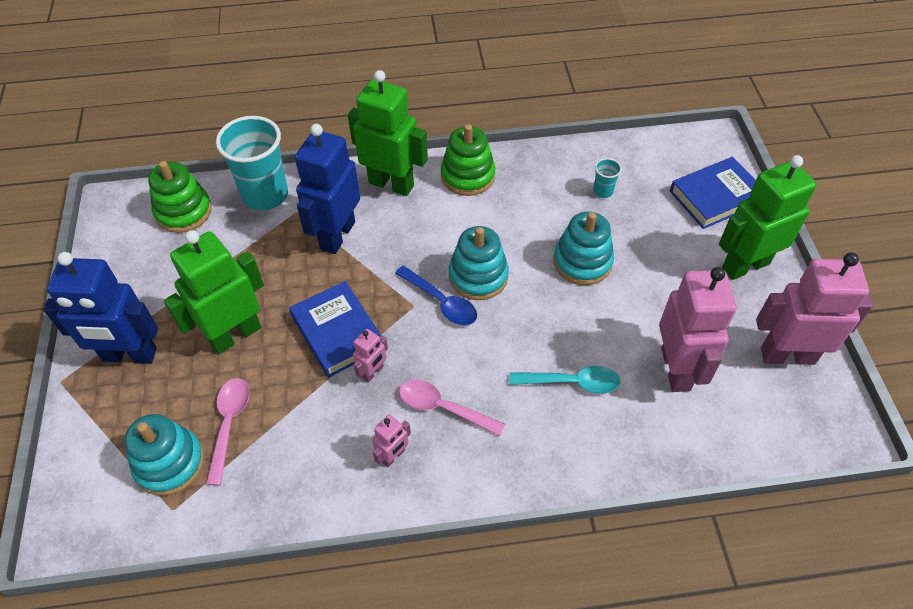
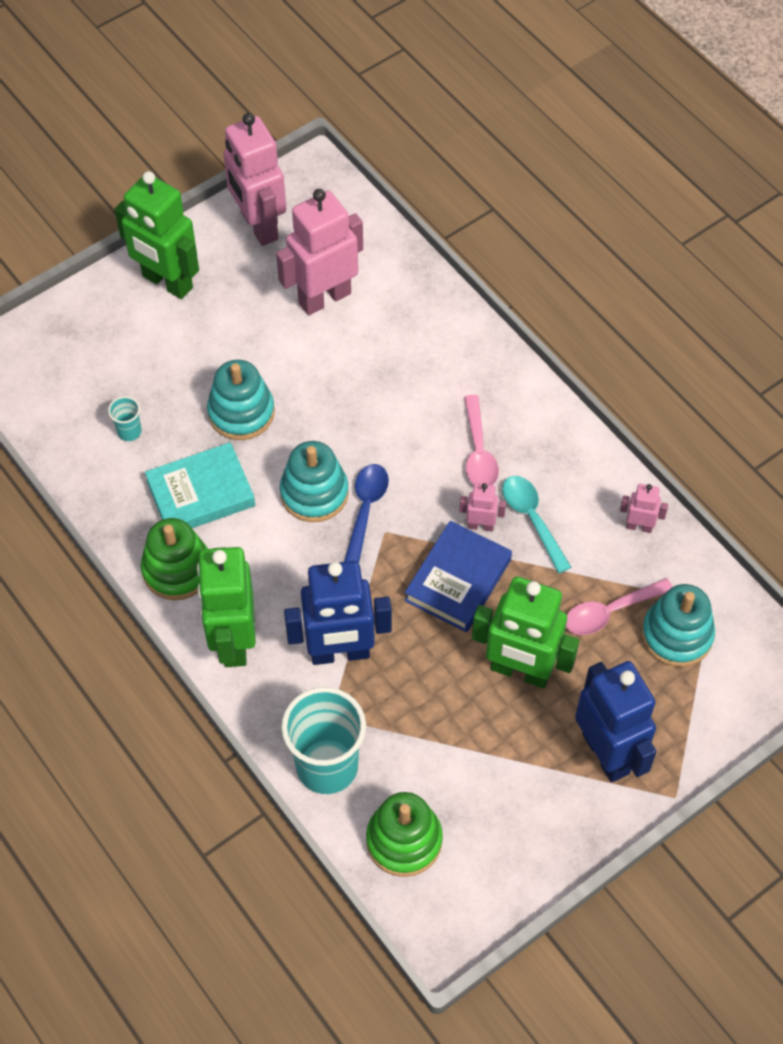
camera: 120 degrees left, 5 degrees up
pink robot [373,414,411,467] -> pink robot moved to [620,484,668,533]
turquoise spoon [509,366,620,394] -> turquoise spoon moved to [502,476,571,573]
blue book [670,157,756,229] -> none
none -> turquoise book [145,442,255,528]

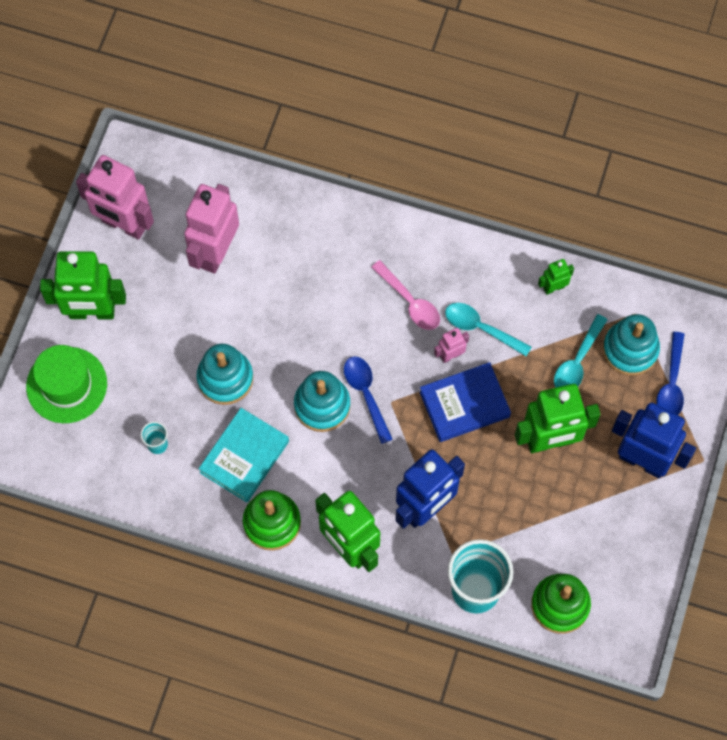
camera: 35 degrees left, 10 degrees up
blue book [405,521,512,632] -> blue book turned 75 degrees clockwise [420,362,511,442]
pink spoon [566,578,673,635] -> turquoise spoon [554,314,608,387]
pink robot [620,484,668,533] -> green robot [538,259,574,295]
none -> green hat [26,345,107,423]
none -> blue spoon [656,332,685,415]

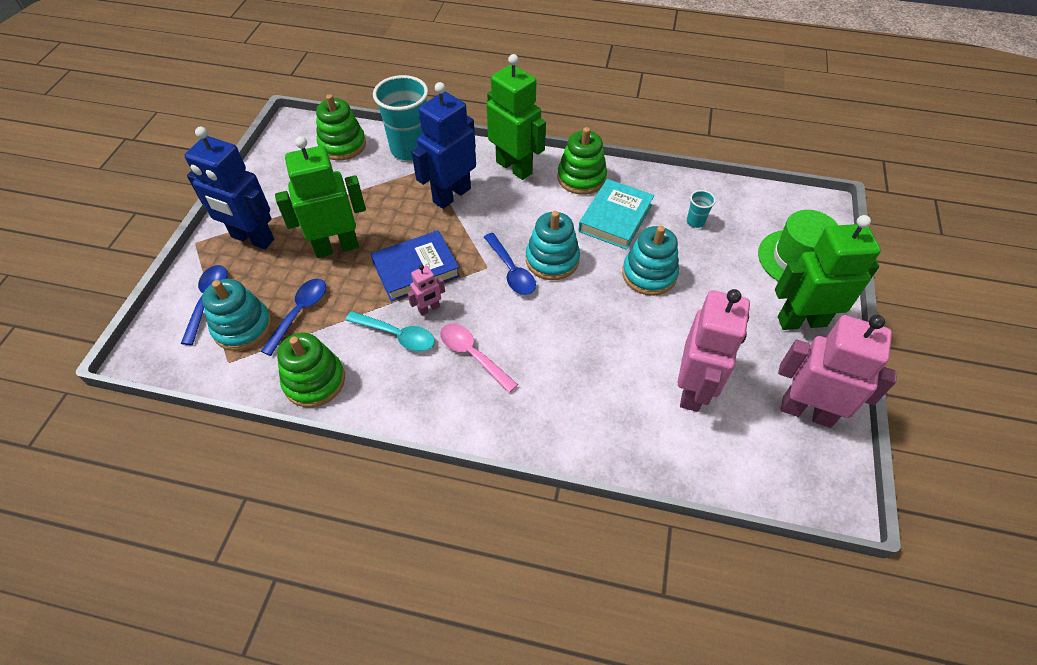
camera: 175 degrees right, 15 degrees down
green robot [538,259,574,295] -> green stacking toy [277,333,345,408]
turquoise spoon [554,314,608,387] -> blue spoon [261,279,326,356]

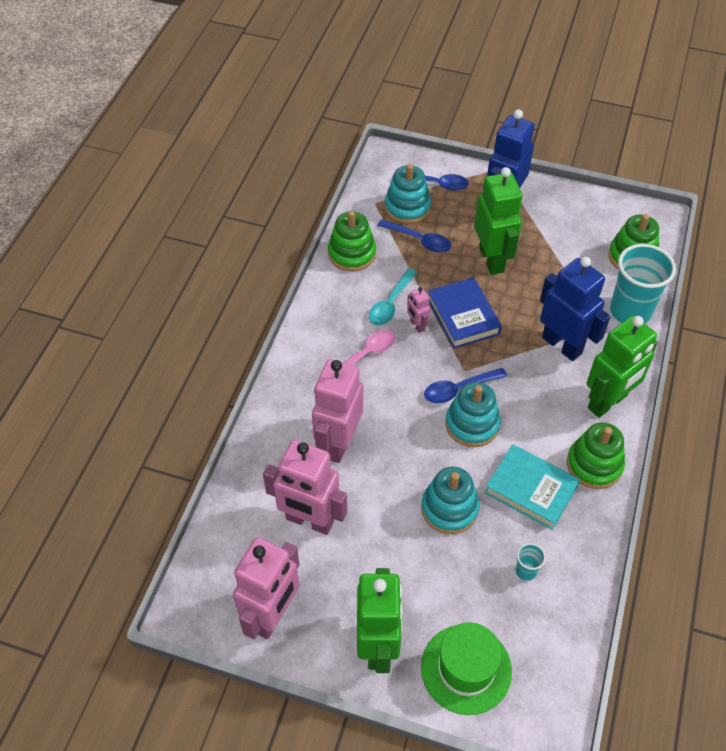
camera: 95 degrees right, 0 degrees up
none -> pink robot [312,359,363,463]

